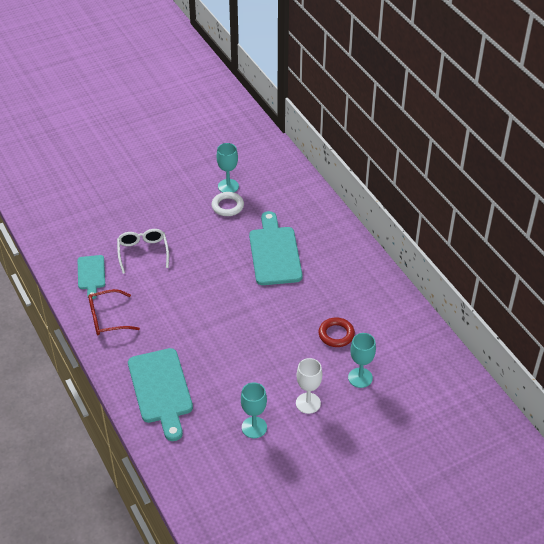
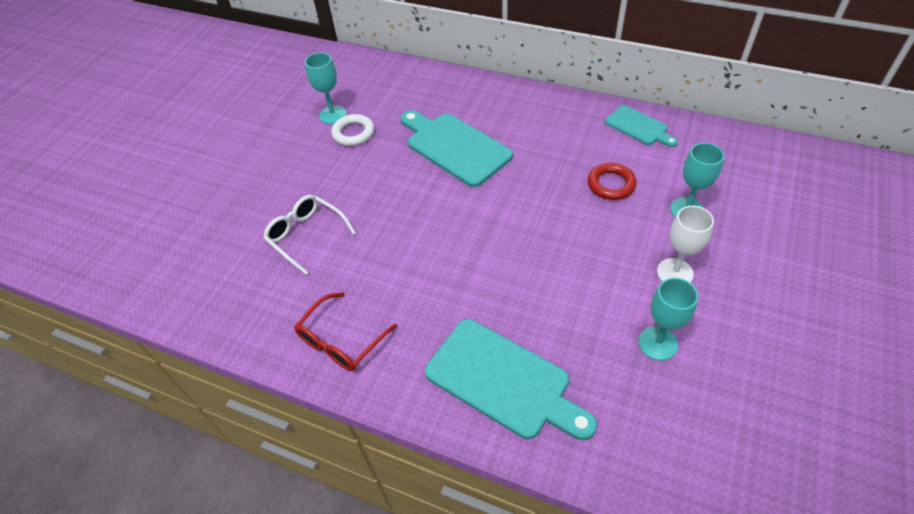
camera: 35 degrees left, 5 degrees up
turquoise cutting board [78,255,105,299] -> turquoise cutting board moved to [605,105,678,147]

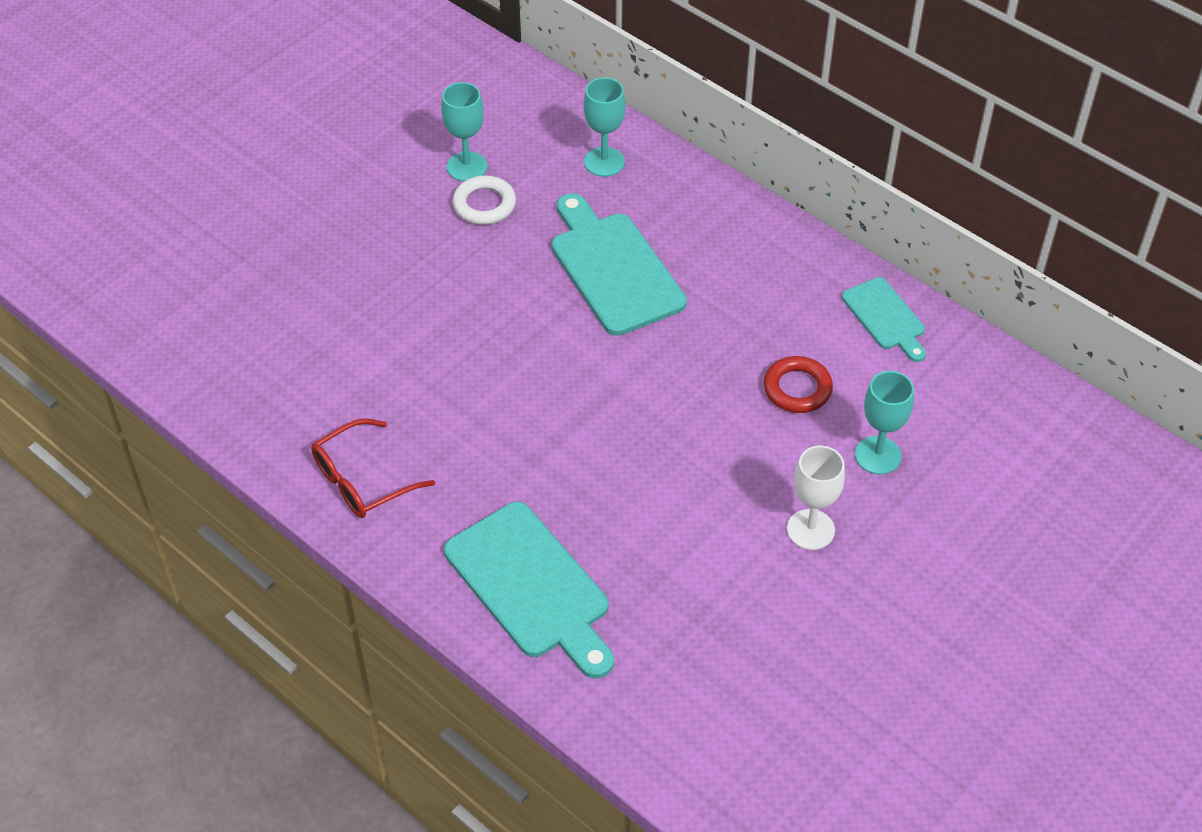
camera: 15 degrees right, 0 degrees up
white glasses [263,195,356,275] -> none
turquoise goblet [638,278,698,361] -> turquoise goblet moved to [583,77,626,177]

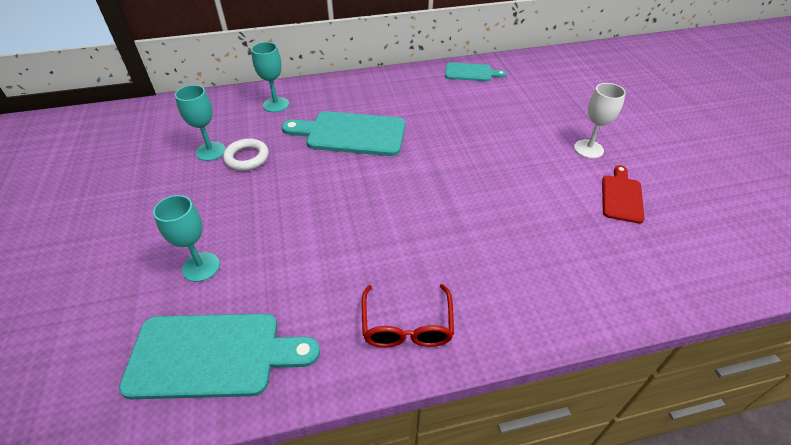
camera: 55 degrees left, 5 degrees down
turquoise cutting board [444,502,614,679] -> turquoise cutting board moved to [119,314,320,399]
red ring [764,356,833,413] -> none
turquoise goblet [855,371,914,474] -> turquoise goblet moved to [153,195,220,282]
none -> red cutting board [602,165,645,223]

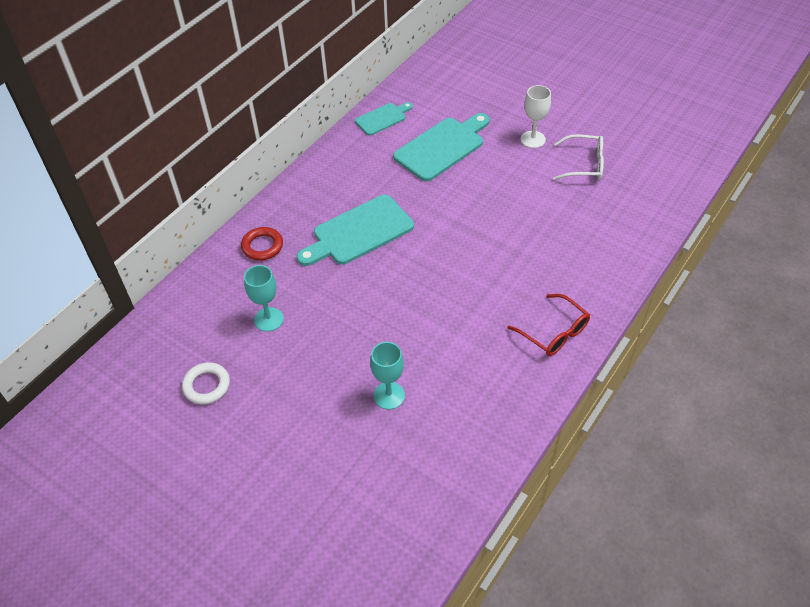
camera: 40 degrees left, 5 degrees up
turquoise cutting board [119,314,320,399] -> turquoise cutting board moved to [393,113,490,182]
white ring [223,139,269,171] -> white ring moved to [182,362,230,404]
turquoise goblet [251,42,289,112] -> red ring [241,227,283,261]
red cutting board [602,165,645,223] -> white glasses [553,134,604,180]

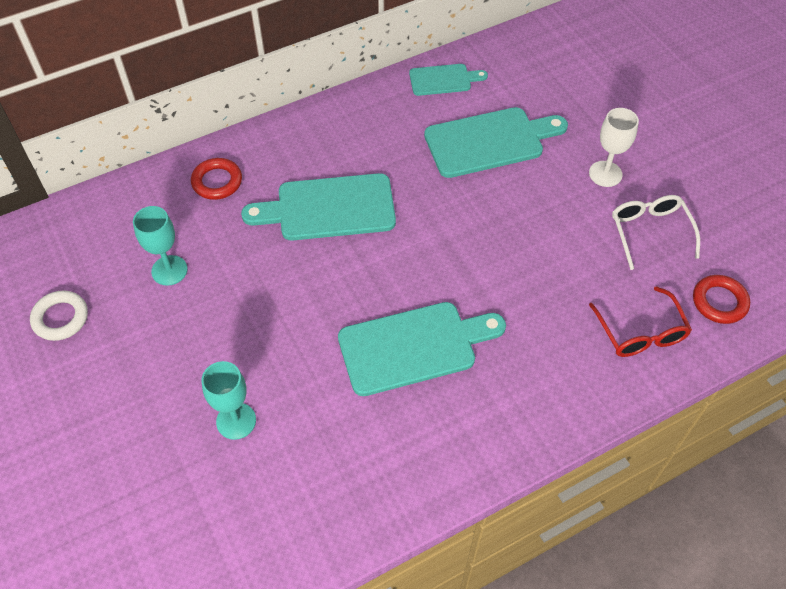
camera: 25 degrees right, 5 degrees up
red glasses [507,294,590,356] -> red glasses moved to [589,286,692,357]
white glasses [553,134,604,180] -> white glasses turned 135 degrees counterclockwise [612,195,700,270]
none -> turquoise cutting board [338,302,506,396]
none -> red ring [693,275,750,324]

